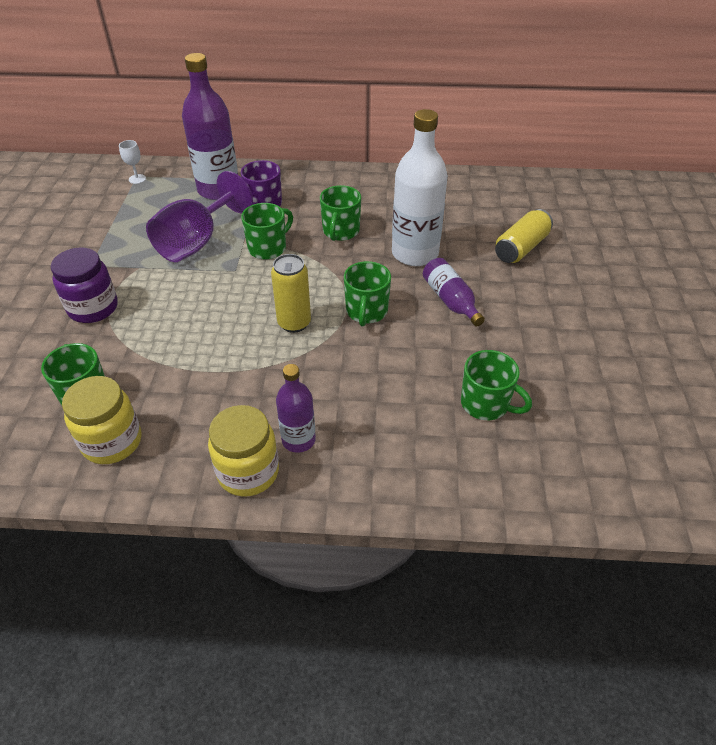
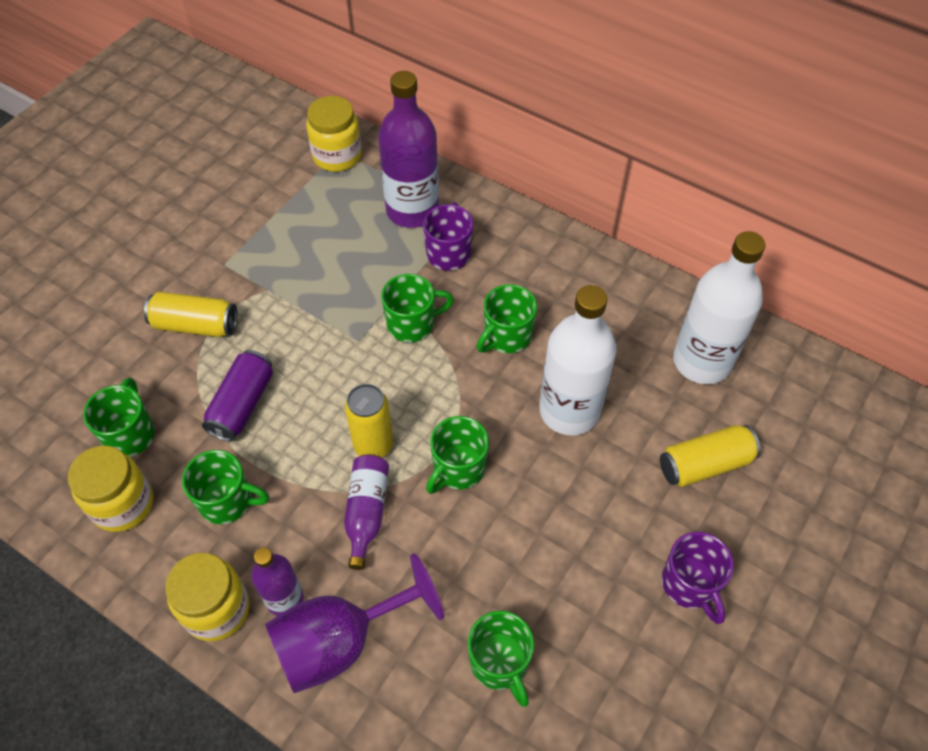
camera: 30 degrees right, 10 degrees up
purple jar [51,247,118,323] -> yellow can [144,292,238,337]
white goblet [119,140,146,184] -> yellow jar [306,96,362,172]
purple goblet [146,171,253,262] -> purple goblet moved to [265,553,444,693]
purple bottle [423,258,485,326] -> purple bottle moved to [344,455,389,570]
none -> green mug [182,450,269,524]
none -> purple can [202,350,273,442]
none -> purple mug [662,532,734,624]
none -> white bottle [673,231,765,384]

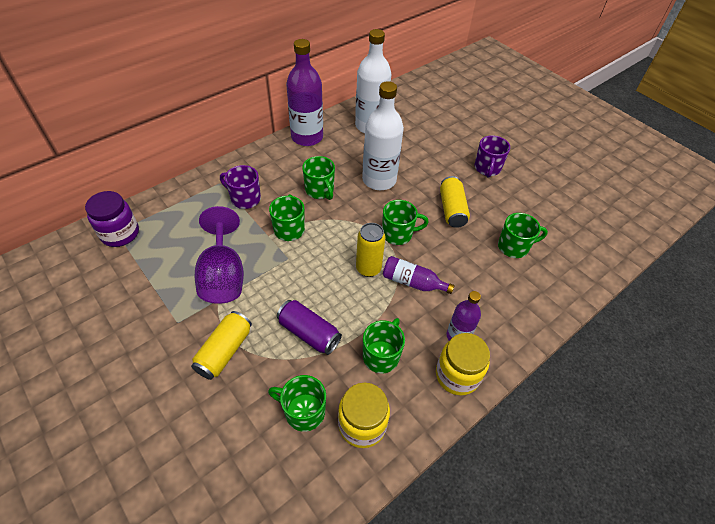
camera: 75 degrees left, 5 degrees down
purple goblet [265,553,444,693] -> purple goblet moved to [195,206,244,304]
yellow jar [306,96,362,172] -> purple jar [85,191,139,247]
purple bottle [378,71,439,228] -> purple bottle moved to [286,39,323,146]
green mug [426,416,489,494] -> green mug turned 60 degrees counterclockwise [382,200,429,245]
yellow can [660,425,761,487] -> yellow can moved to [440,176,470,228]
purple mug [662,532,734,624] -> purple mug turned 105 degrees clockwise [474,135,510,178]

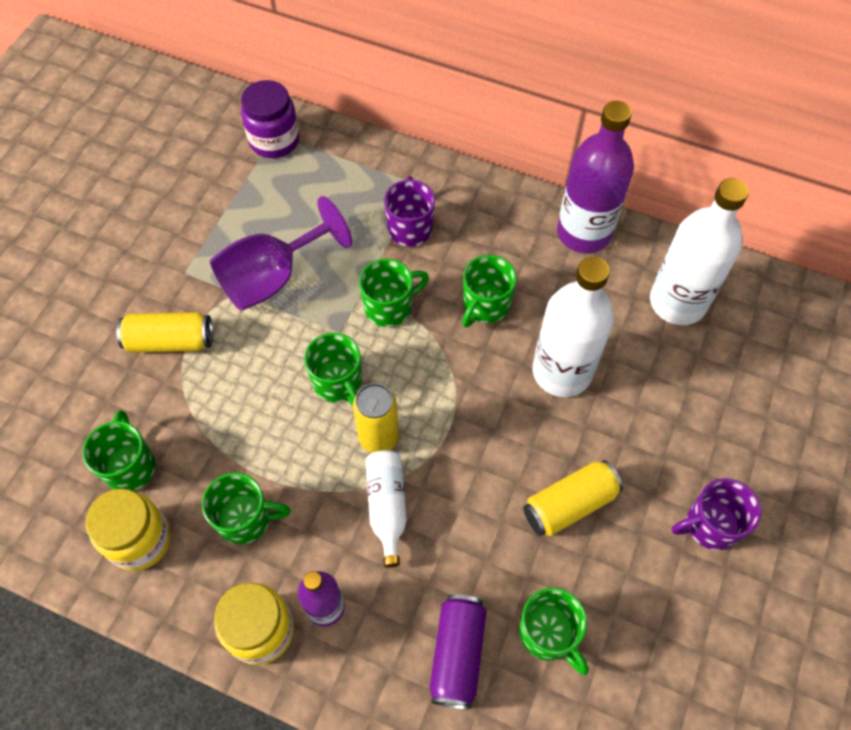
camera: 65 degrees right, 10 degrees up
purple can [277,300,342,355] -> purple can moved to [430,594,487,709]
green mug [382,200,429,245] -> green mug moved to [304,333,362,406]
purple bottle [383,256,455,294] -> white bottle [365,450,407,568]

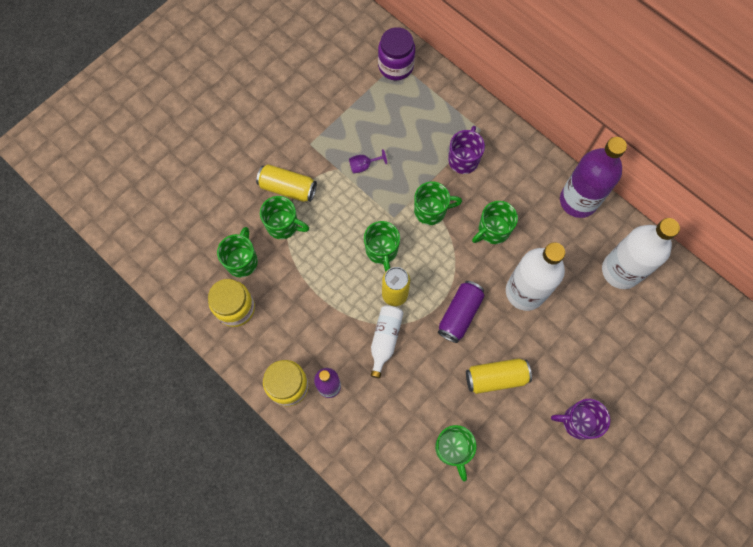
camera: 20 degrees right, 10 degrees up
green mug [202,473,291,544] -> green mug moved to [260,196,309,239]
purple goblet [210,196,352,311] -> purple goblet [349,149,387,173], size x0.41
purple can [430,594,487,709] -> purple can moved to [438,281,485,343]

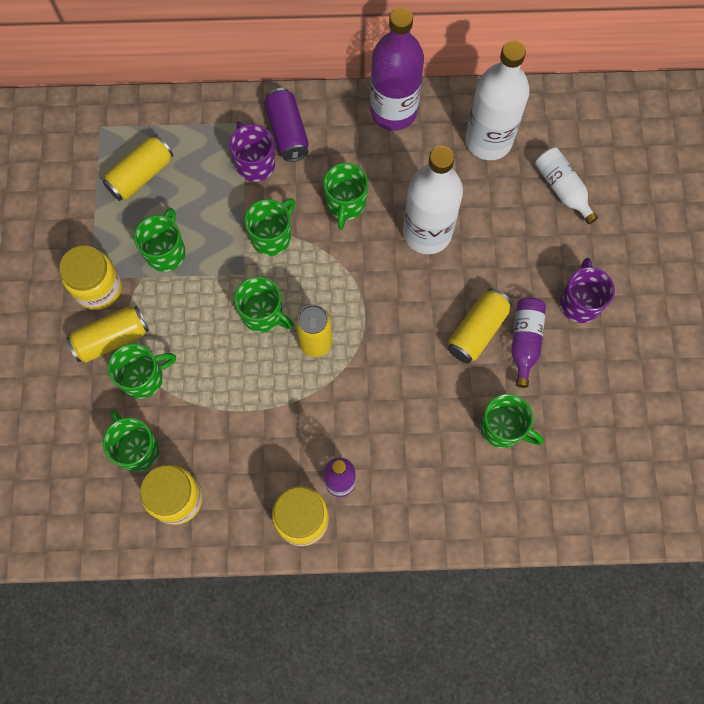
camera: 45 degrees left, 0 degrees up
purple goblet [349,149,387,173] -> green mug [134,208,186,272]
white bottle [371,305,404,378] -> white bottle moved to [535,147,598,224]
purple jar [378,27,415,80] -> none
purple can [438,281,485,343] -> purple can moved to [264,88,309,162]
purple mug [551,399,610,440] -> purple mug turned 135 degrees clockwise [560,258,615,323]
none -> yellow jar [59,245,122,310]
none -> yellow can [102,135,174,201]
none -> purple bottle [511,298,546,388]

